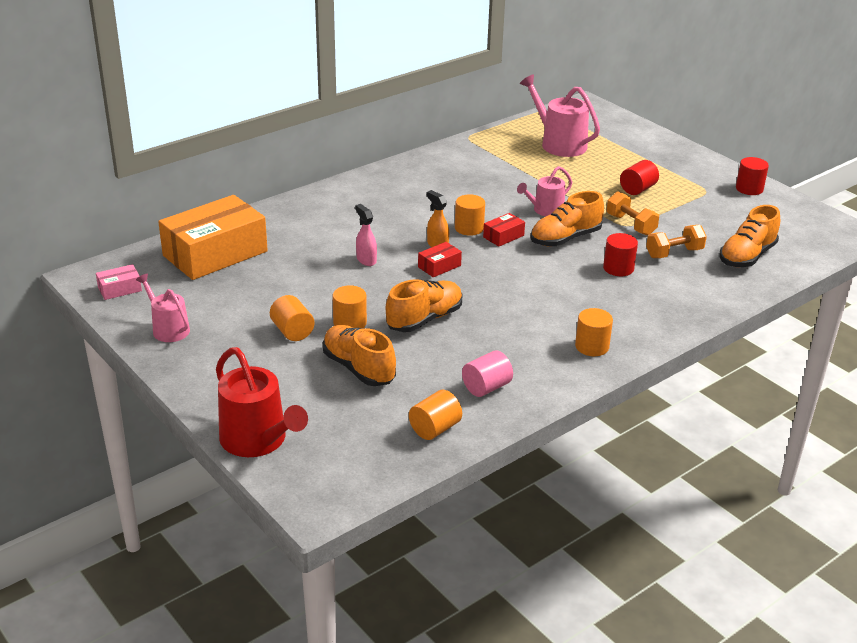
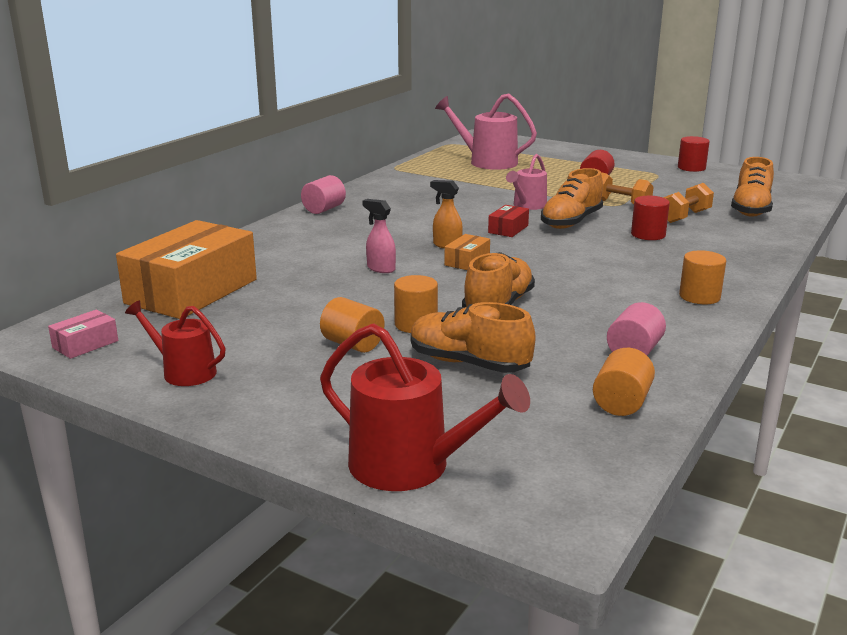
camera: 20 degrees left, 10 degrees down
pink watering can [136,274,190,342] -> red watering can [125,301,226,386]
red box [418,242,462,277] -> orange box [444,234,490,270]
orange cylinder [455,194,485,236] -> none
none -> pink cylinder [301,175,346,214]

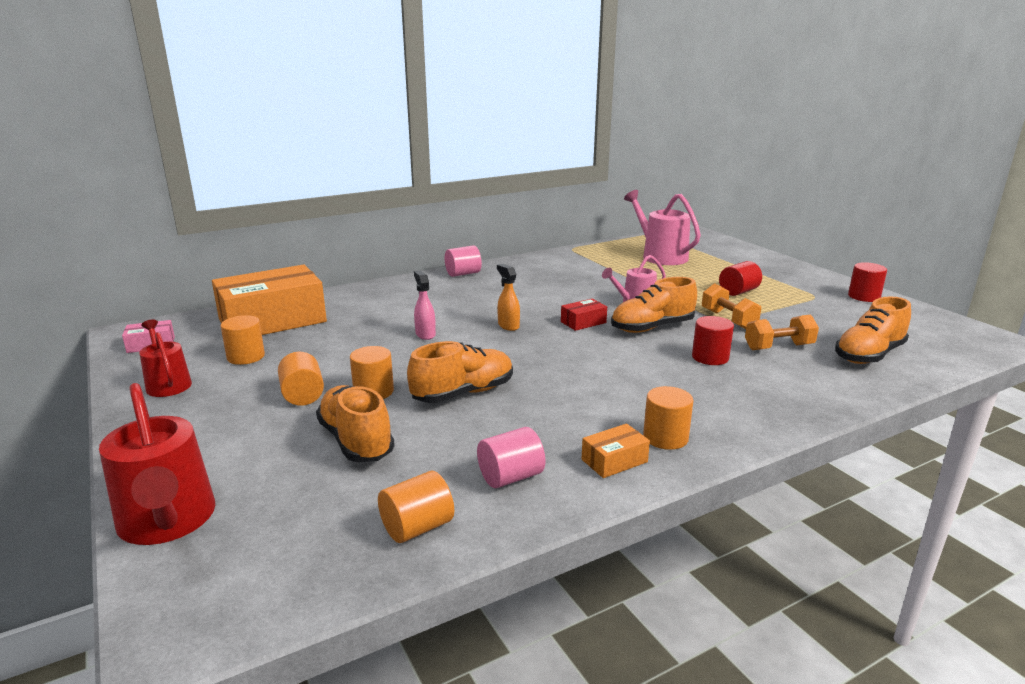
camera: 30 degrees right, 0 degrees up
orange box [444,234,490,270] -> orange box moved to [582,424,650,478]
none -> orange cylinder [221,315,265,365]

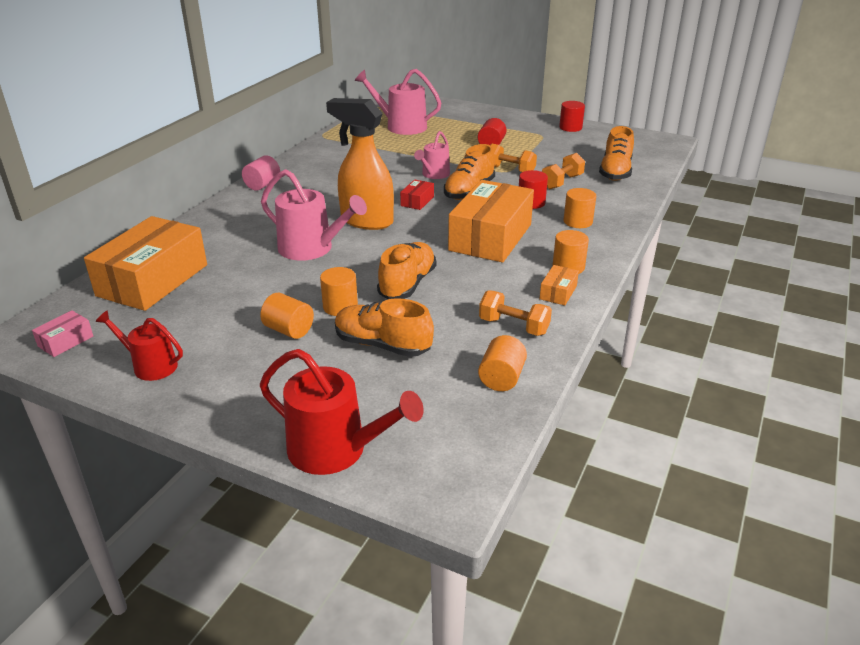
camera: 35 degrees left, 10 degrees up
orange cylinder [221,315,265,365] -> orange cylinder moved to [563,188,596,228]
pink spray bottle [414,270,436,340] -> pink watering can [261,169,367,261]
pink cylinder [477,427,545,488] -> orange dumbbell [479,290,552,336]
orange spray bottle [497,264,520,331] -> orange spray bottle [326,98,394,230], size x2.22
none -> orange box [448,180,534,263]

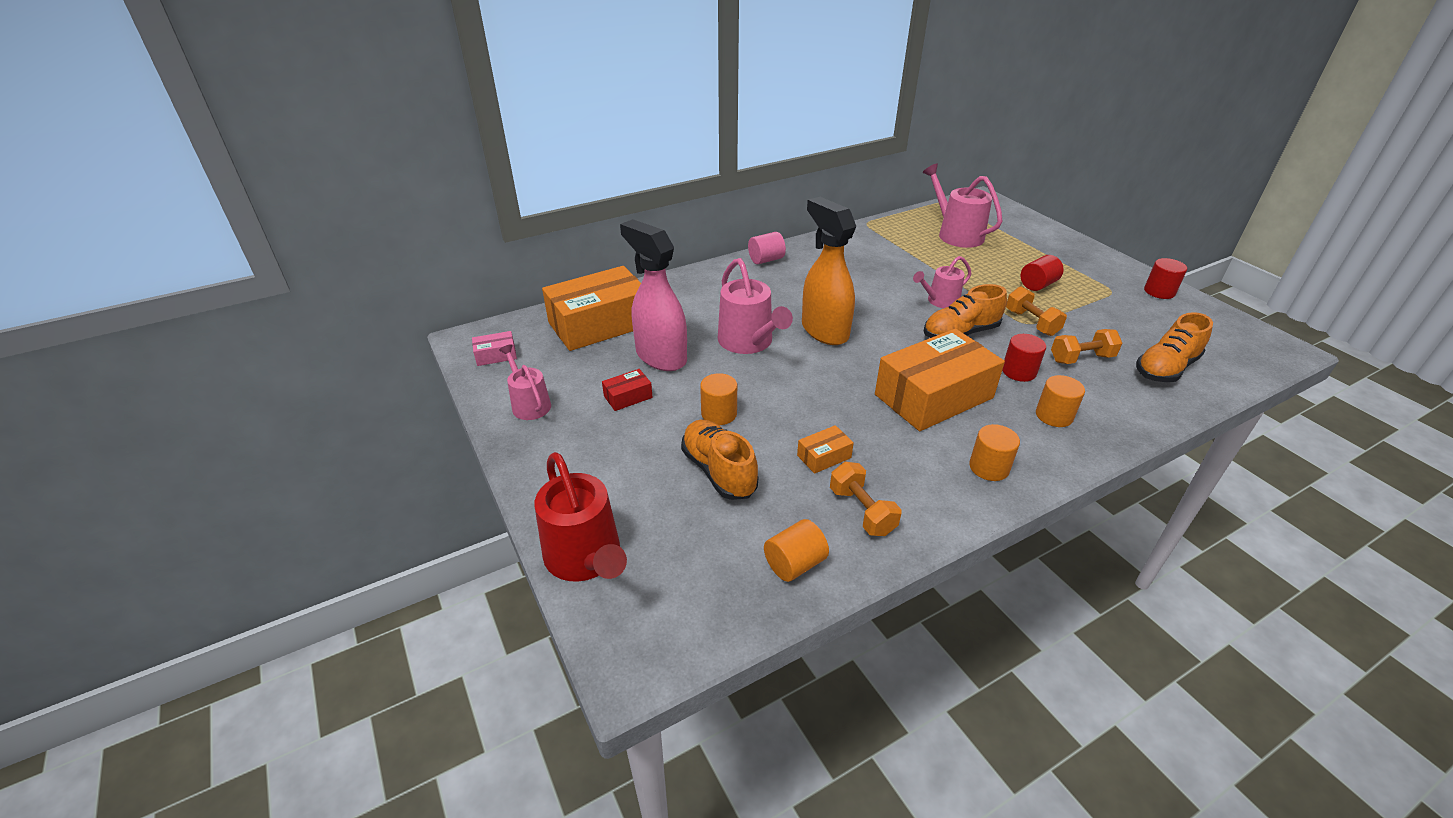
camera: 35 degrees right, 5 degrees up
red watering can [96,310,183,381] -> pink watering can [499,344,551,420]
orange cylinder [260,293,314,339] -> none
orange shoe [377,242,436,299] -> none
red box [400,179,434,210] -> red box moved to [602,369,653,411]
orange box [540,265,579,305] -> orange box moved to [797,425,854,474]
none -> pink spray bottle [620,219,687,371]

